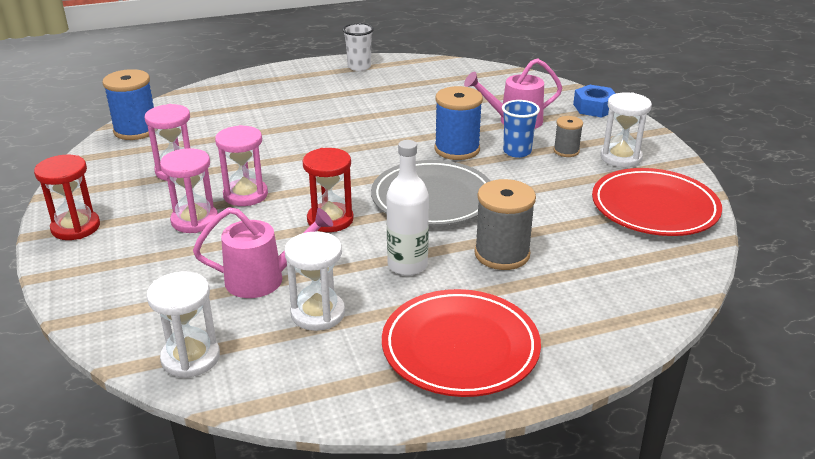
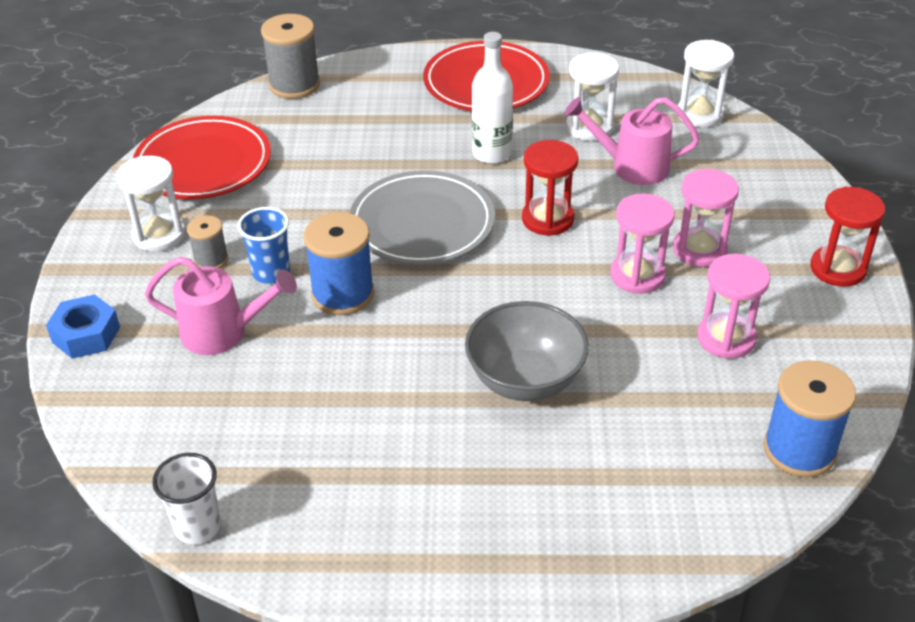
camera: 160 degrees left, 10 degrees up
white cup [343,23,374,71] -> white cup moved to [152,453,221,544]
grey spool [475,179,536,270] -> grey spool moved to [261,14,320,99]
none -> grey bowl [465,301,589,401]

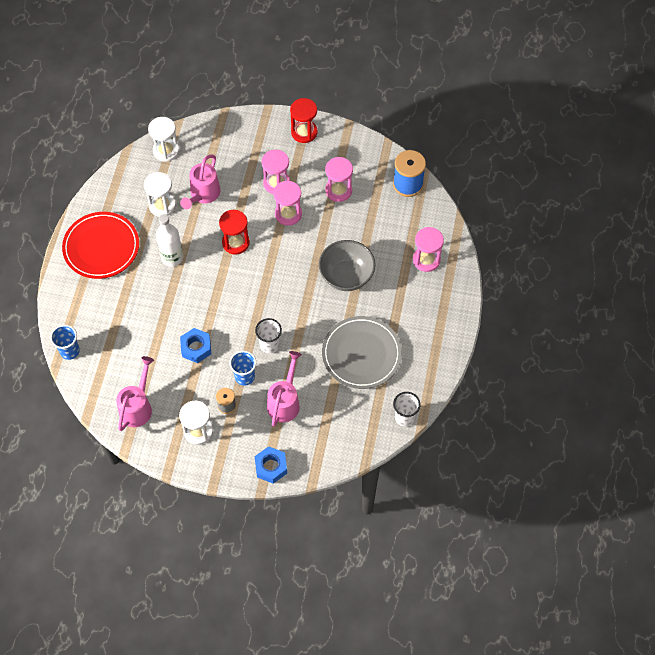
camera: 80 degrees left, 20 degrees up
red plate [133,116,271,199] -> pink watering can [116,356,154,431]
grey spool [261,14,320,99] -> blue cup [50,325,80,360]
blue spool [303,212,374,315] -> white cup [255,318,282,353]
grey plate [350,170,495,265] -> grey plate moved to [322,316,402,389]
none -> blue nut [180,328,211,363]
none -> pink hourglass [413,227,444,272]

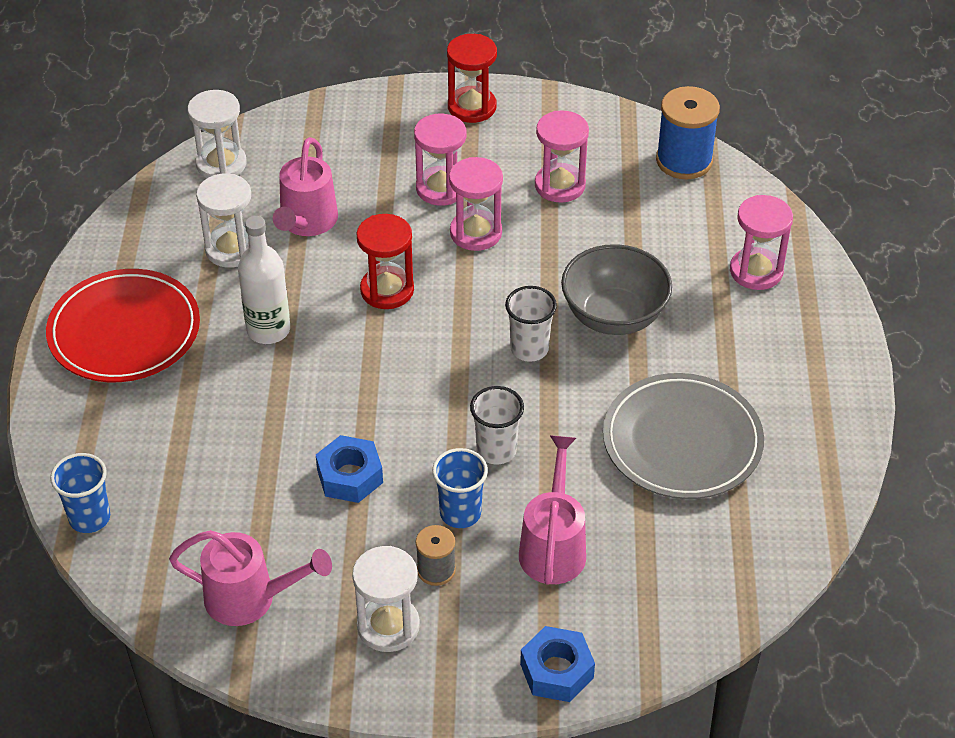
camera: 10 degrees left, 15 degrees down
pink watering can [116,356,154,431] -> pink watering can turned 90 degrees clockwise [169,530,332,626]
white cup [393,392,421,427] -> white cup moved to [505,286,557,362]

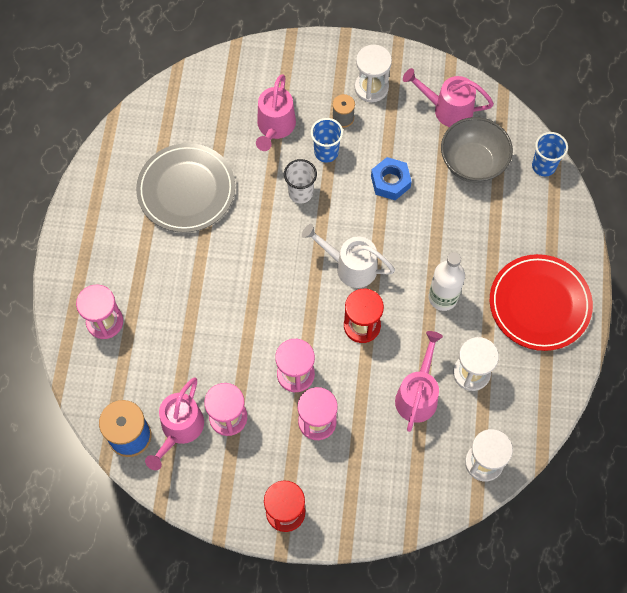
camera: 175 degrees left, 20 degrees up
white cup [505,286,557,362] -> none
blue nut [520,626,595,702] -> none
grey bowl [561,244,672,335] -> grey bowl moved to [441,117,513,183]
none -> pink watering can [145,377,204,470]
none -> white watering can [302,224,395,288]

